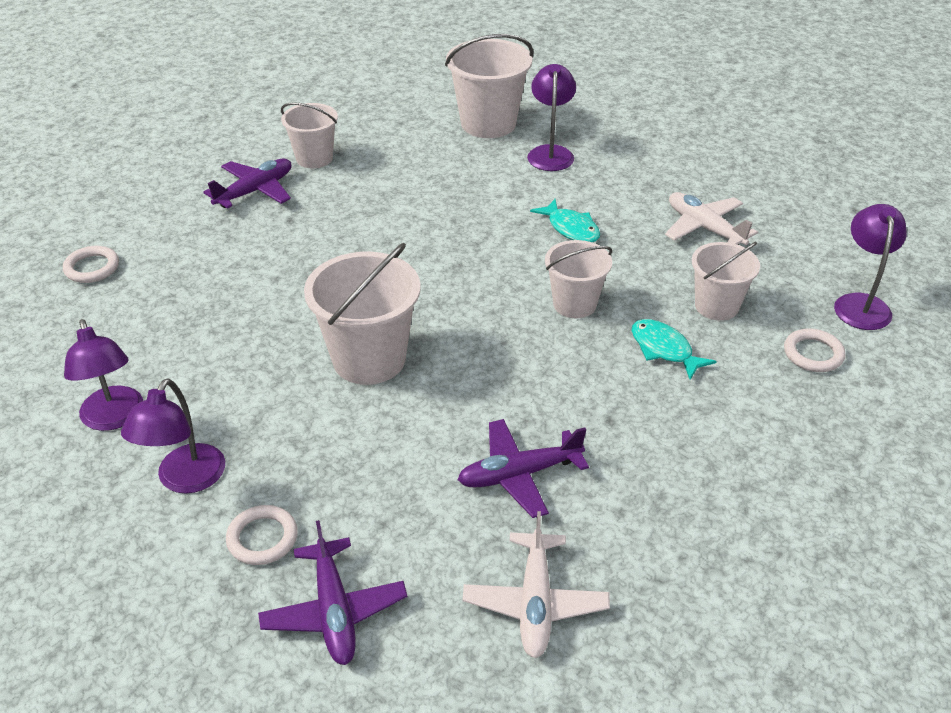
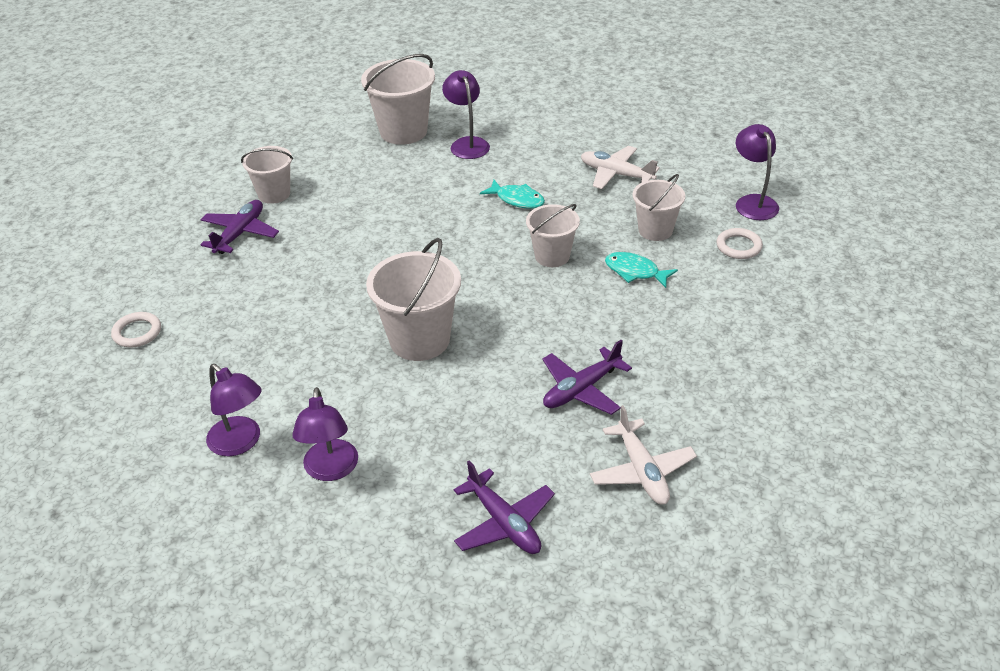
camera: 20 degrees left, 0 degrees up
white ring [226,505,298,565] -> none

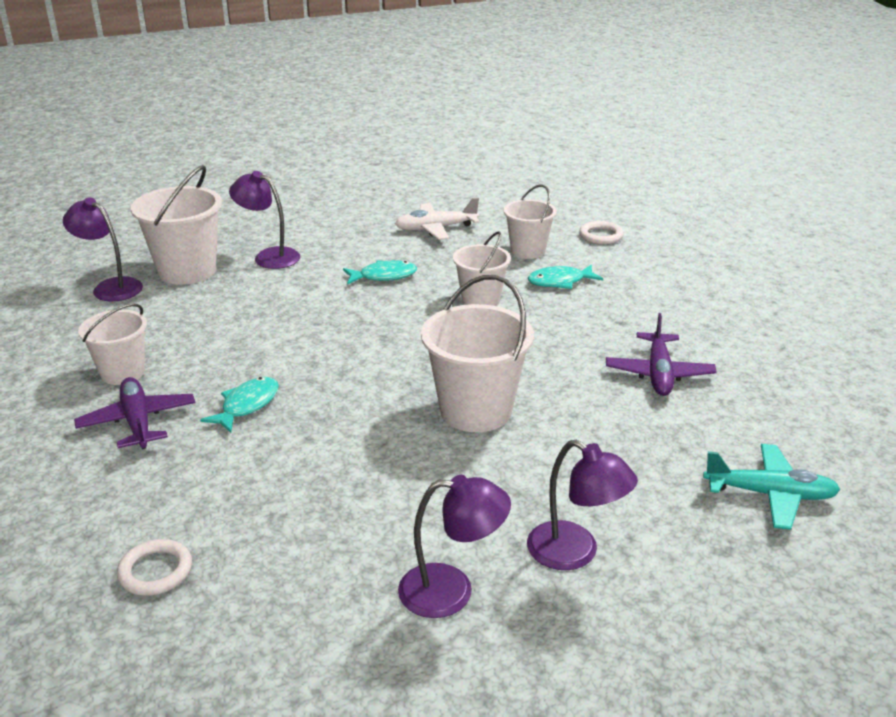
camera: 45 degrees left, 10 degrees down
purple plane [453,460,555,554] -> turquoise plane [703,444,840,530]
white plane [590,405,697,505] -> none
purple lamp [736,124,779,220] -> purple lamp moved to [63,197,143,301]
none -> turquoise fish [200,377,279,433]

